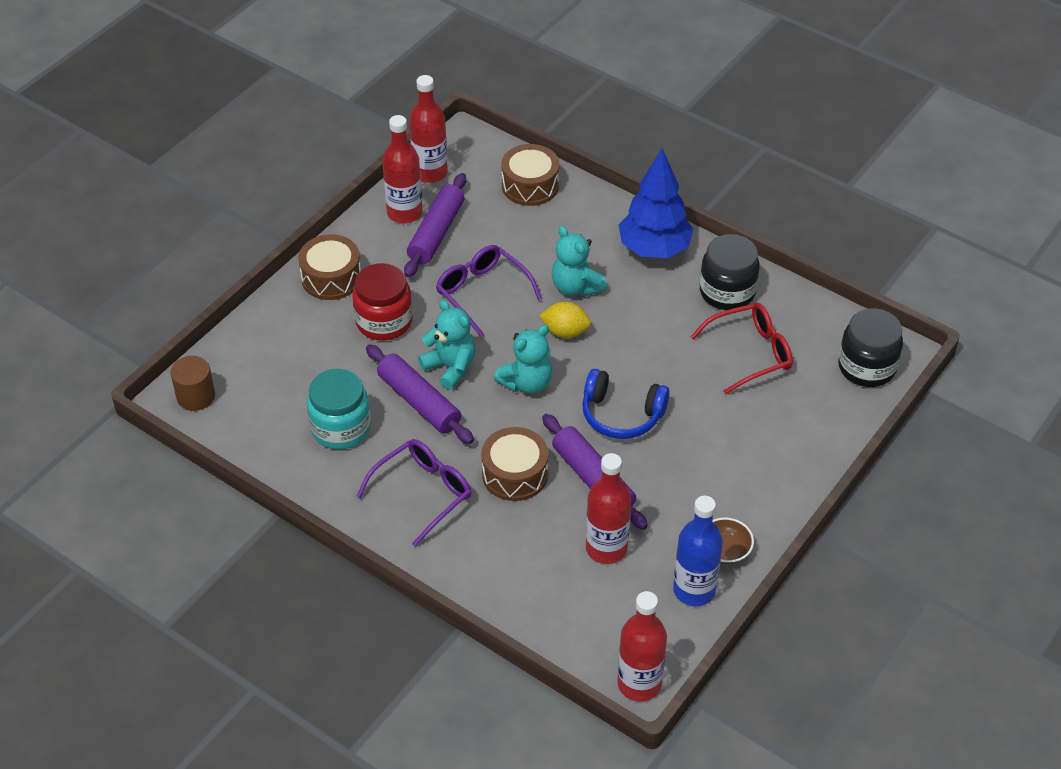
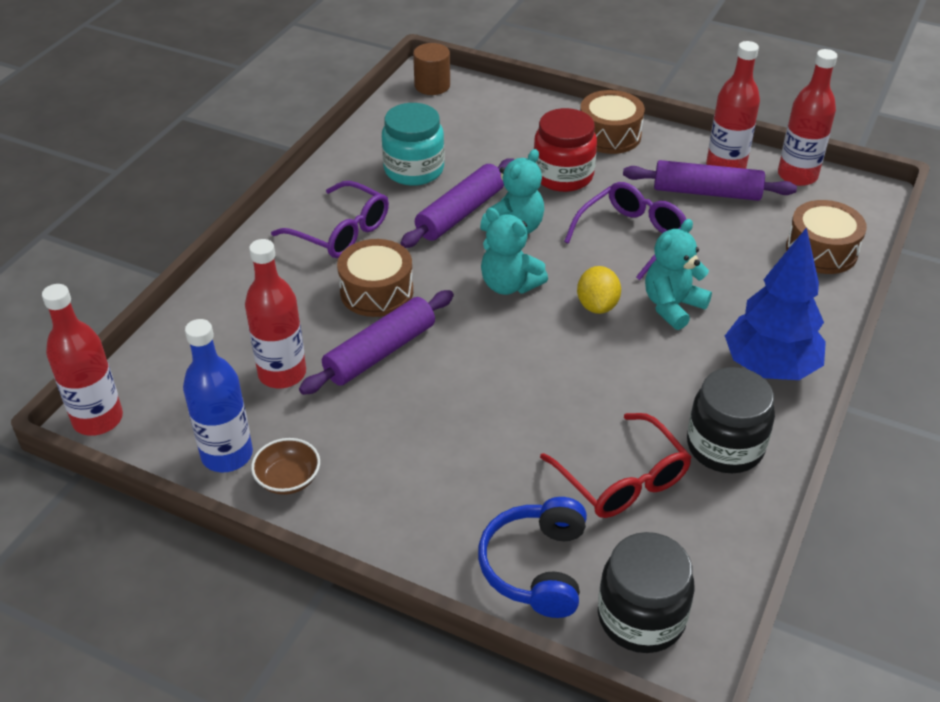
camera: 80 degrees right, 5 degrees down
blue headphones [582,369,670,439] -> blue headphones moved to [478,497,587,618]

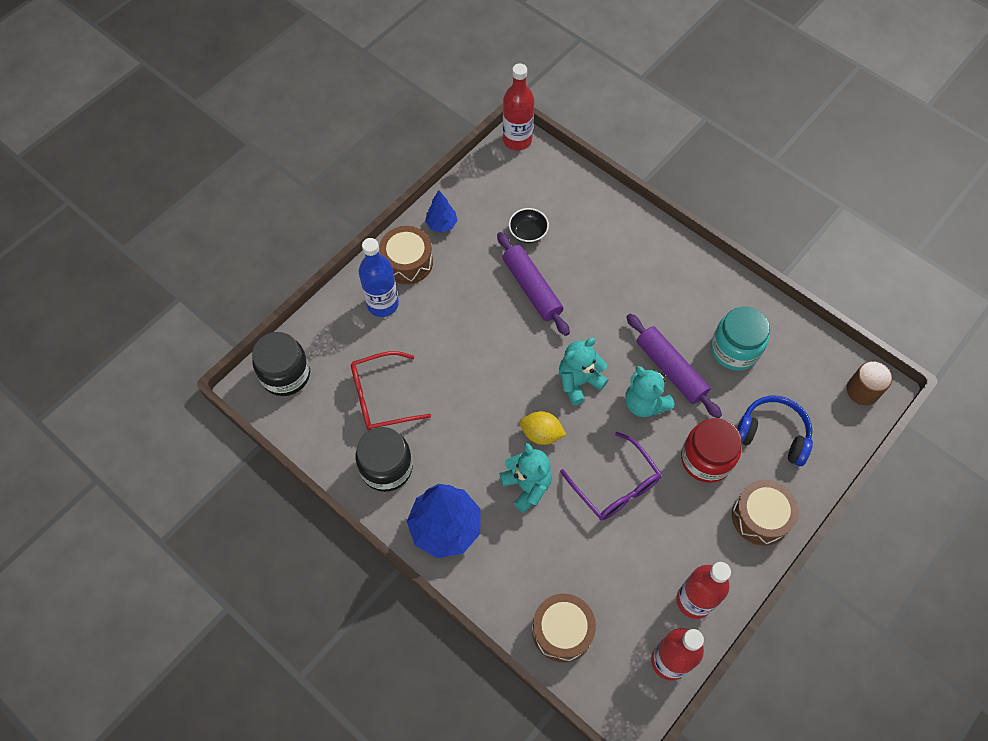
camera: 105 degrees right, 20 degrees up
blue bottle [183,319,253,472] -> blue bottle moved to [359,238,399,317]
red bottle [245,239,306,388] -> black bowl [509,208,549,243]
brown bowl [251,438,320,495] -> blue tree [425,190,458,232]
purple glasses [271,181,389,258] -> none
brown drum [337,239,413,317] -> brown drum moved to [379,226,433,284]
blue headphones [478,497,587,618] -> blue headphones moved to [737,396,813,466]
purple rolling pin [623,160,797,201] -> none

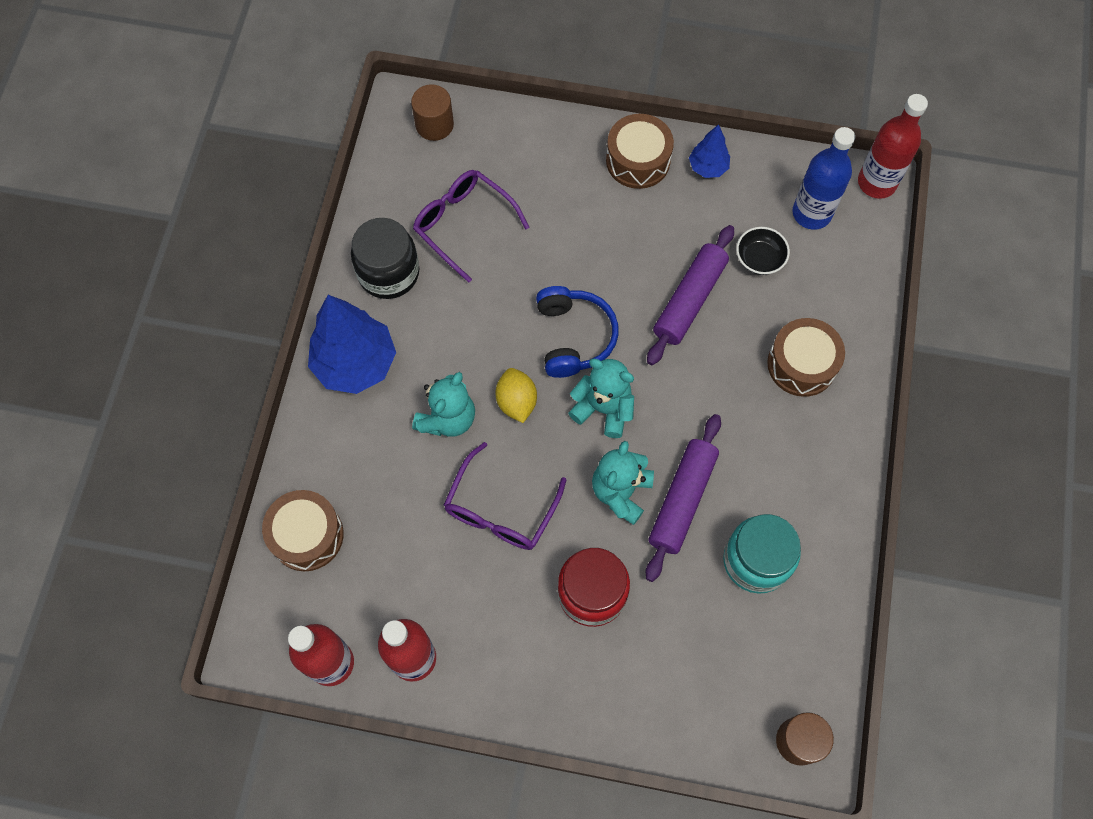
camera: 60 degrees right, 5 degrees up
black jar [252,332,310,396] -> brown cylinder [411,84,454,141]
red glasses [351,351,431,430] -> purple glasses [413,170,529,283]
blue bottle [359,238,399,317] -> blue bottle moved to [792,127,855,230]
brown drum [732,480,799,546] -> brown drum moved to [767,318,845,397]
blue headphones [737,396,813,466] -> blue headphones moved to [536,286,618,378]

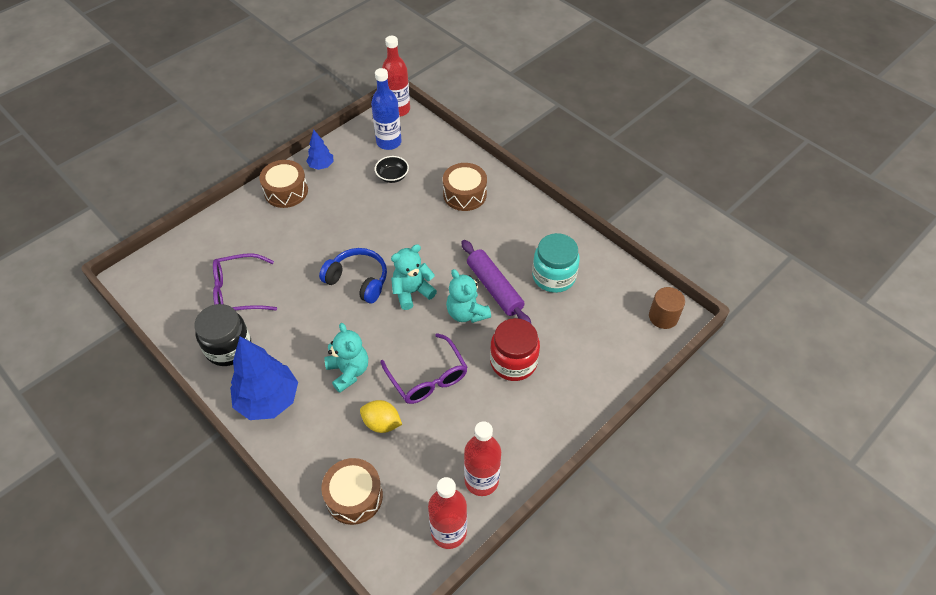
camera: 55 degrees left, 15 degrees down
brown cylinder [411,84,454,141] -> none
yellow lemon [496,368,537,423] -> yellow lemon moved to [360,400,402,433]
purple rolling pin [647,225,734,365] -> none

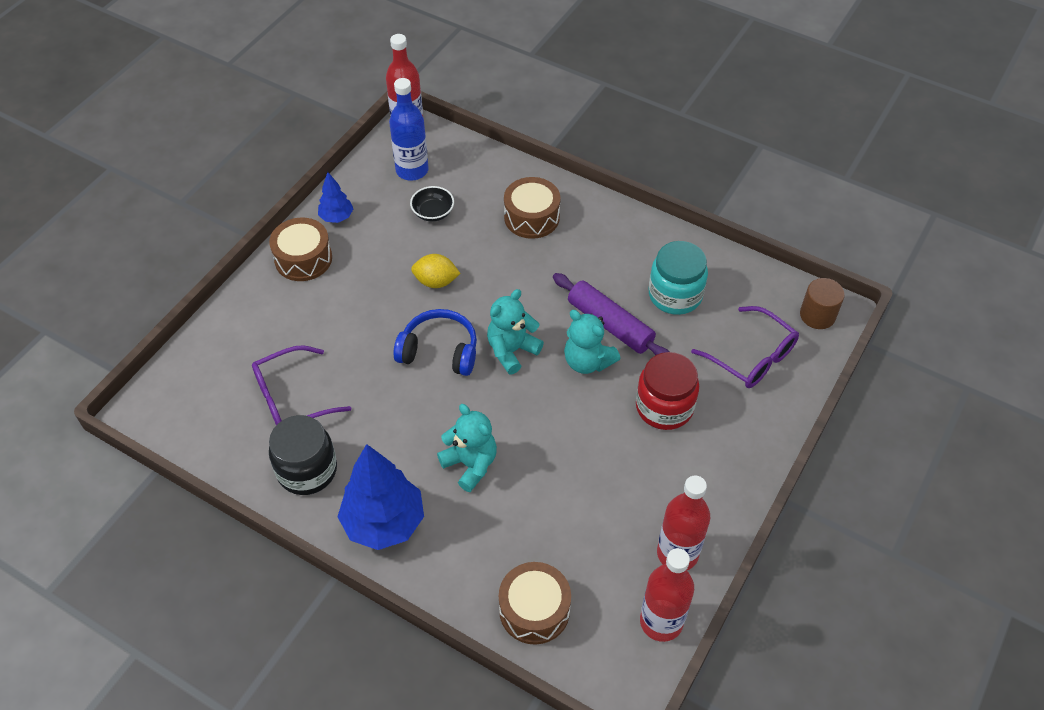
camera: 15 degrees left, 0 degrees up
yellow lemon [360,400,402,433] -> yellow lemon moved to [411,254,461,288]
purple glasses [380,333,468,404] -> purple glasses moved to [691,306,799,388]

